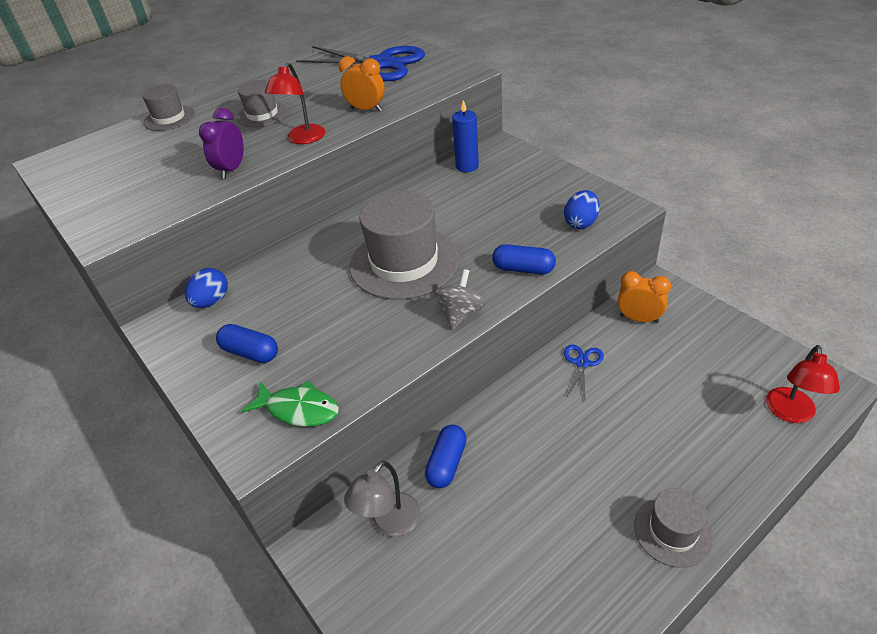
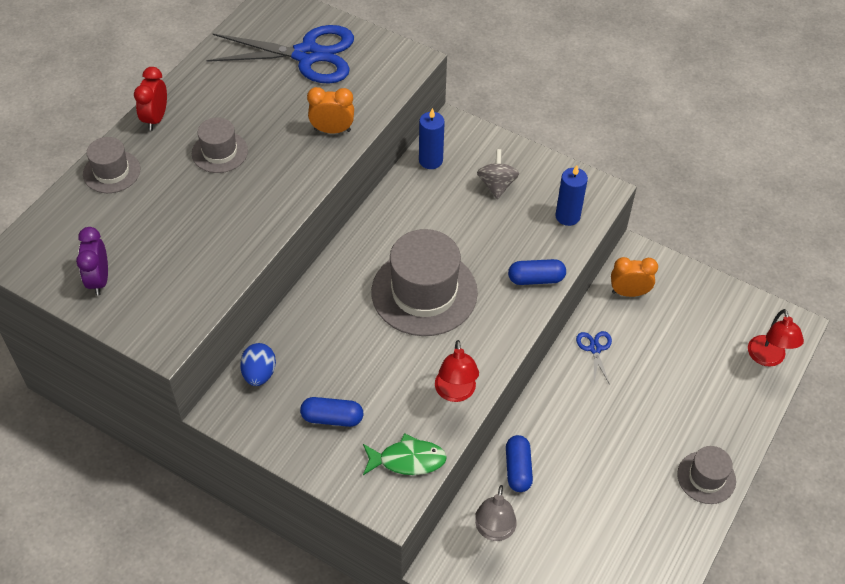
camera: 25 degrees left, 10 degrees up
purple clock [199,108,244,179] -> purple clock moved to [76,227,108,296]
red lamp [265,63,325,144] -> red lamp moved to [435,340,479,402]
grey spinning top [434,269,485,330] -> grey spinning top moved to [477,149,519,199]
blue egg [564,190,600,229] -> blue candle [555,165,588,226]
none -> red clock [134,67,167,131]

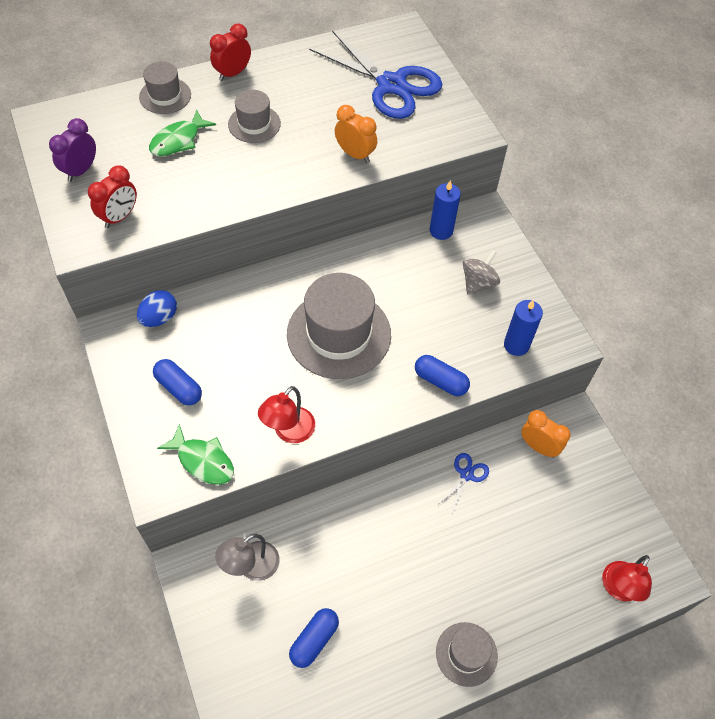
camera: 35 degrees right, 5 degrees up
blue capsule [506,435,533,492] -> blue capsule moved to [289,608,339,668]
none -> red clock [88,165,137,228]
none -> green fish [149,109,216,156]

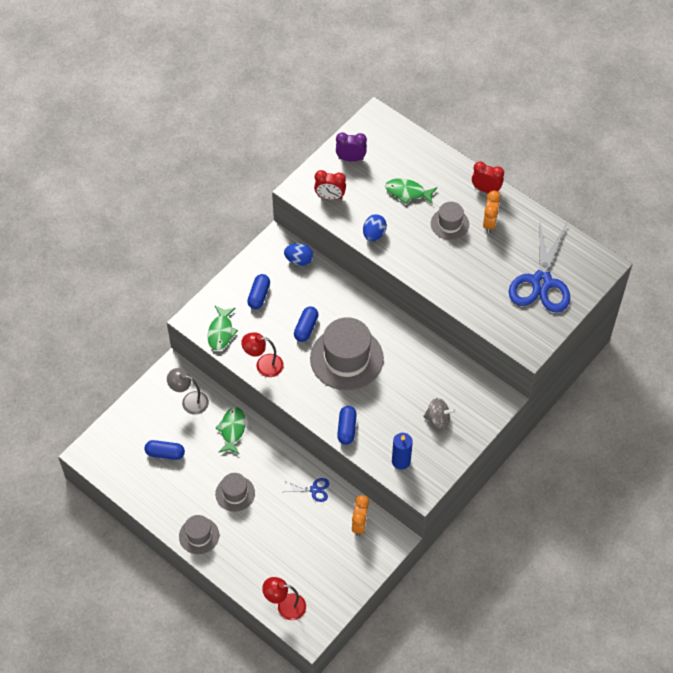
camera: 65 degrees right, 0 degrees up
grey hat [139,62,191,114] -> grey hat moved to [215,473,255,512]
orange clock [335,105,377,163] -> orange clock moved to [483,191,501,233]
blue candle [430,180,461,240] -> none
none -> green fish [215,407,246,455]
none -> blue capsule [294,306,319,342]
none -> blue egg [363,214,387,241]

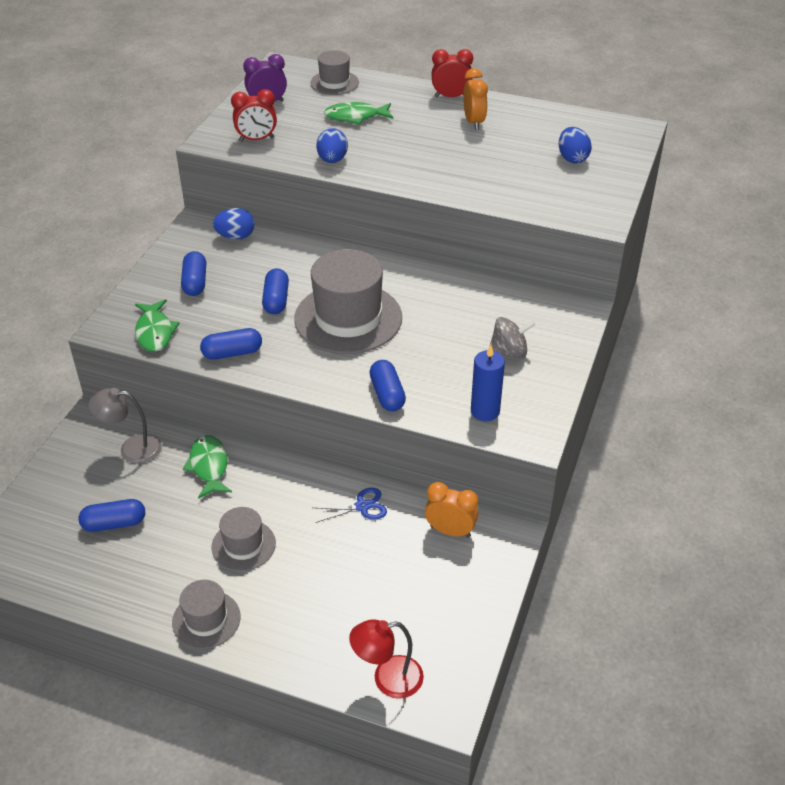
camera: 20 degrees left, 15 degrees down
red lamp [241,332,284,377] -> blue capsule [200,328,262,360]
orange clock [352,495,369,536] -> orange clock turned 60 degrees counterclockwise [425,482,478,538]
grey hat [431,202,469,240] -> grey hat moved to [310,50,359,95]
blue scissors [509,222,570,313] -> blue egg [558,127,592,163]

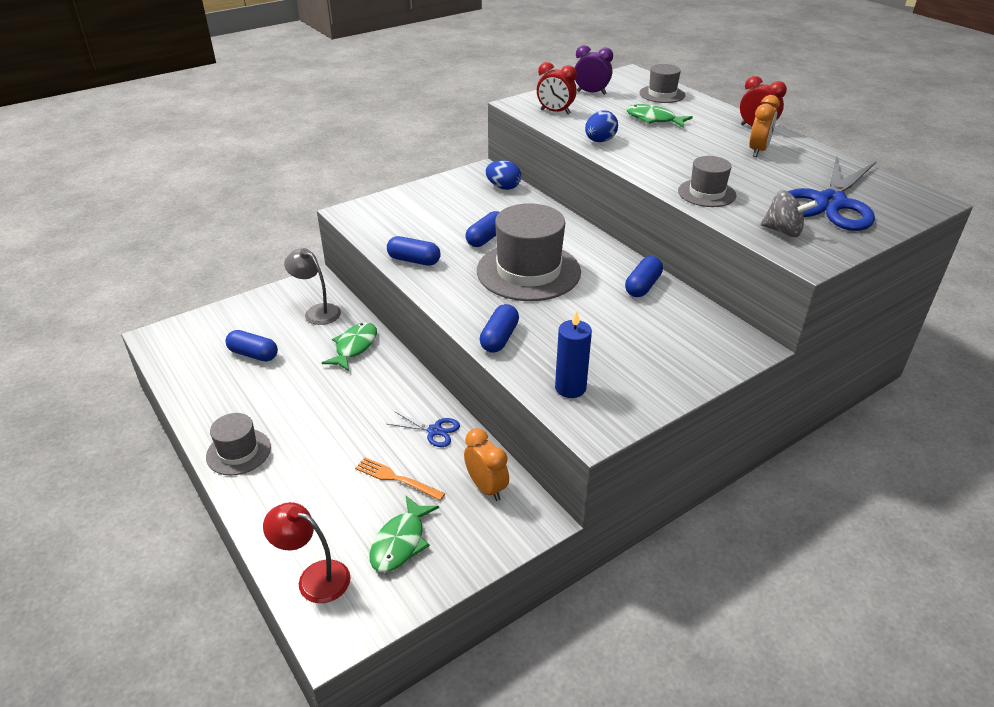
camera: 35 degrees right, 5 degrees down
green fish [135,299,180,352] -> green fish moved to [370,496,439,572]
blue capsule [181,251,206,296] -> blue capsule moved to [625,256,663,297]
grey hat [212,507,276,571] -> grey hat moved to [678,156,737,207]
grey spinning top [489,317,535,358] -> grey spinning top moved to [760,190,818,237]
blue egg [558,127,592,163] -> blue scissors [787,156,876,231]
none -> orange fork [355,457,445,501]

